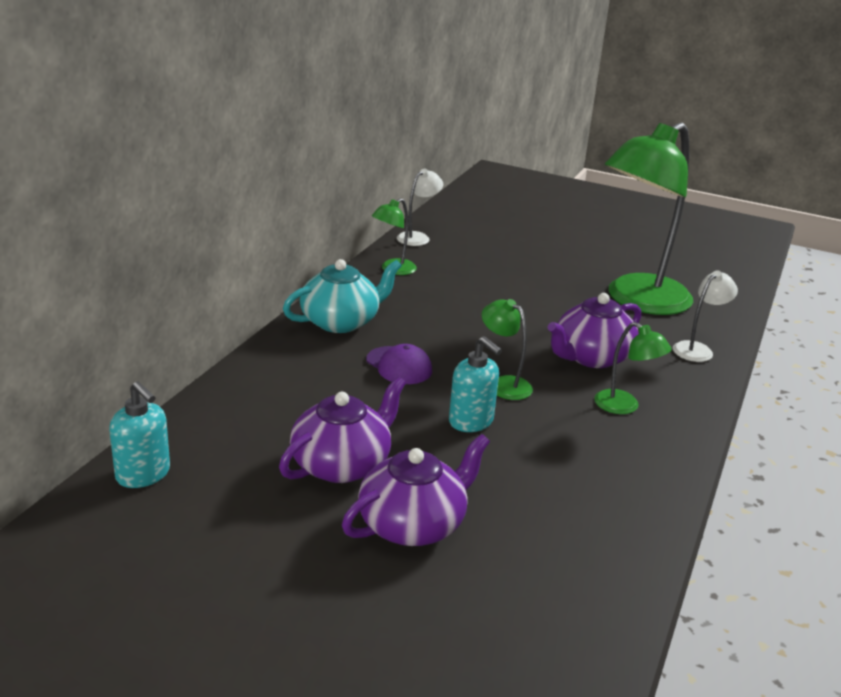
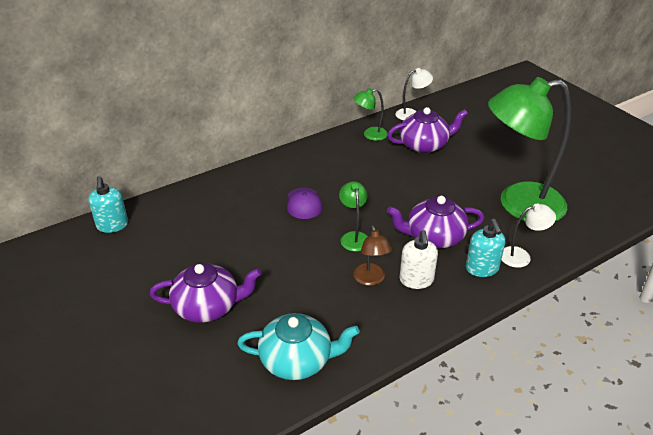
camera: 35 degrees right, 10 degrees up
purple teapot [279,376,406,483] -> purple teapot moved to [388,107,468,153]
turquoise teapot [283,259,402,333] -> turquoise teapot moved to [237,313,360,380]
turquoise soap dispenser [449,336,502,432] -> turquoise soap dispenser moved to [466,219,505,277]
green lamp [594,322,672,414] -> white soap dispenser [400,230,438,289]
none -> brown lamp [353,225,392,286]

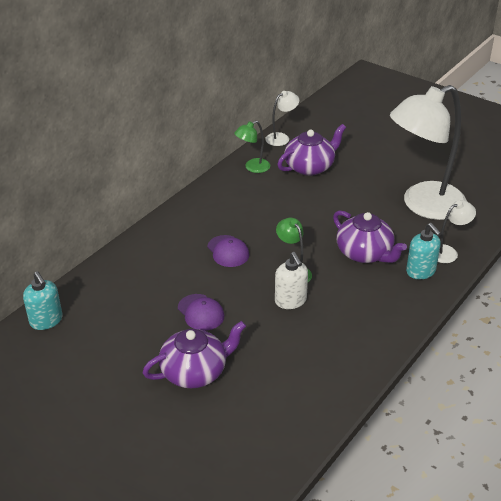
camera: 20 degrees left, 0 degrees up
turquoise teapot [237,313,360,380] -> none
brown lamp [353,225,392,286] -> none
purple teapot [387,196,484,248] -> purple teapot turned 105 degrees counterclockwise [333,210,407,263]
white soap dispenser [400,230,438,289] -> white soap dispenser moved to [275,252,308,309]
green lamp [488,77,571,221] -> white lamp [390,85,467,220]
none -> purple cap [178,294,224,331]

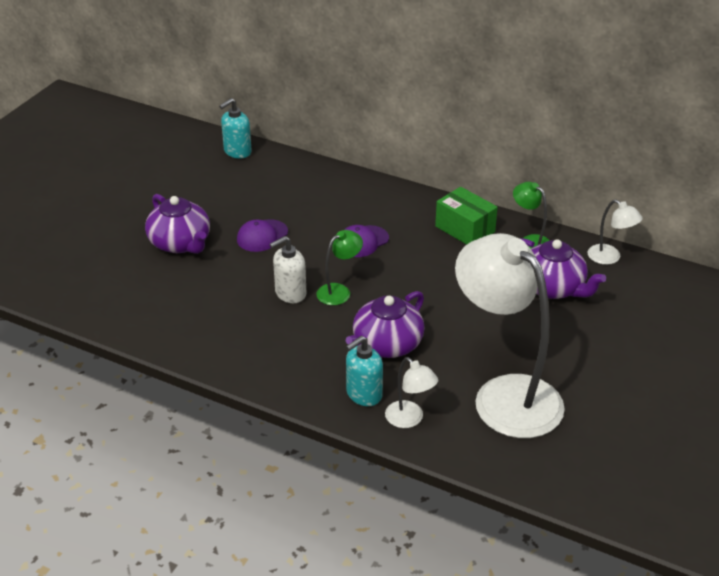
camera: 80 degrees right, 0 degrees up
none -> green box [435,187,498,245]

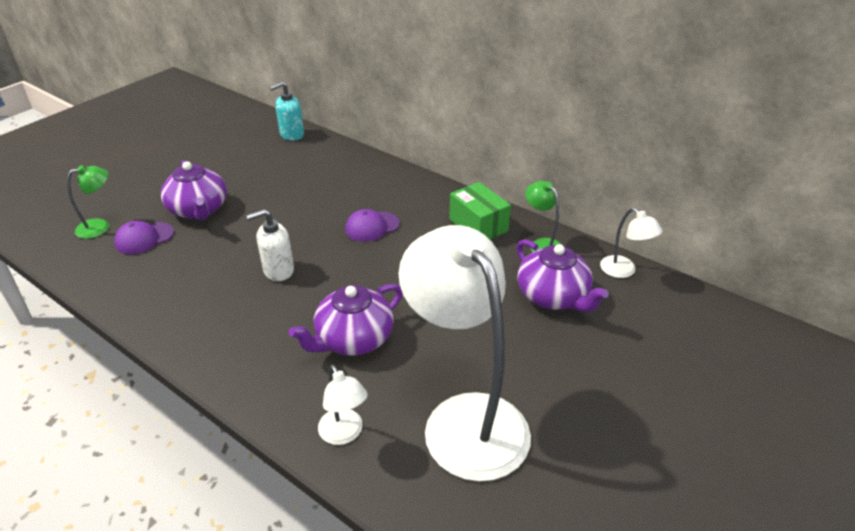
camera: 10 degrees right, 0 degrees up
purple cap [237,219,288,252] -> purple cap moved to [114,221,174,254]
green lamp [317,230,363,305] -> green lamp moved to [67,165,109,239]
turquoise soap dispenser [346,336,383,406] -> none

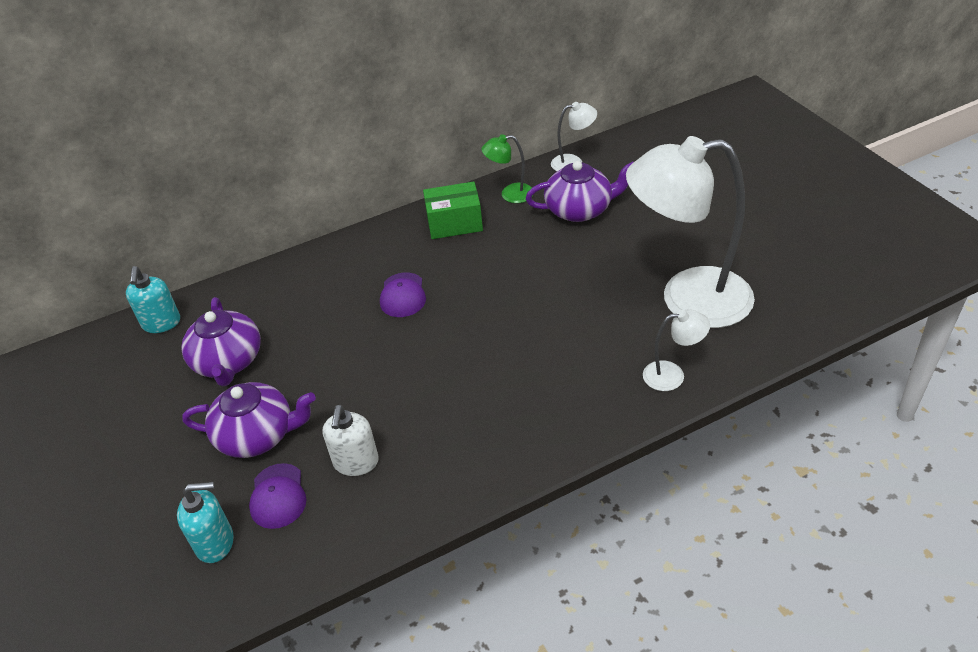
camera: 60 degrees left, 5 degrees up
green lamp [67,165,109,239] -> turquoise soap dispenser [177,482,234,563]
white soap dispenser [246,209,294,281] -> white soap dispenser moved to [323,405,379,476]
purple teapot [289,284,403,356] -> purple teapot moved to [181,297,261,387]

